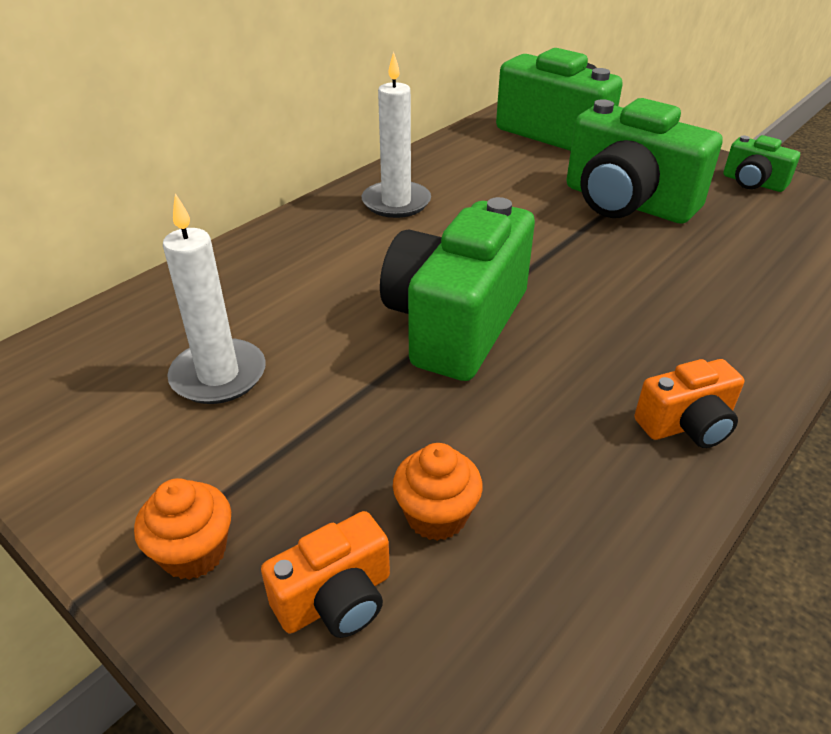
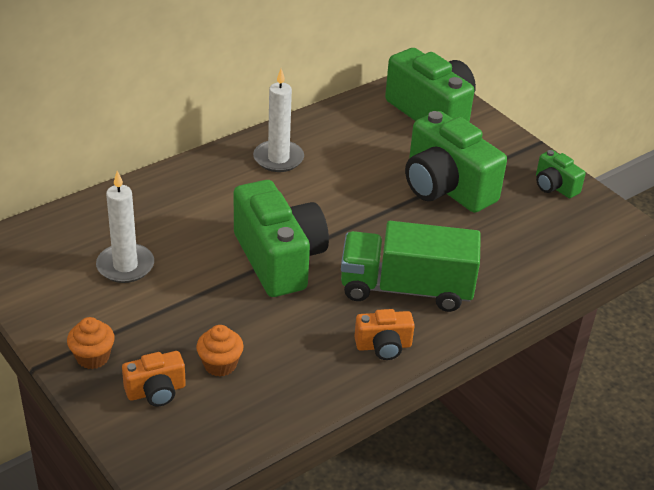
camera: 10 degrees right, 0 degrees up
green camera [380,197,535,381] -> green camera turned 120 degrees clockwise [234,180,329,297]
none -> green truck [341,221,481,312]

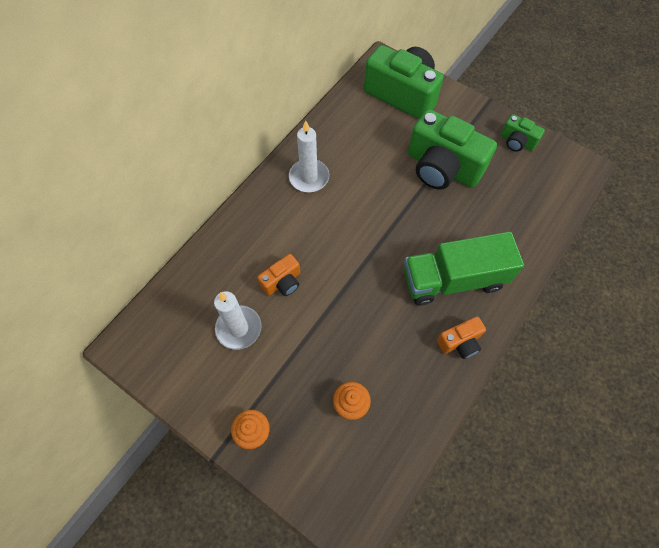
camera: 15 degrees left, 25 degrees up
orange camera [122,351,186,407] -> orange camera moved to [257,254,300,296]
green camera [234,180,329,297] -> none

